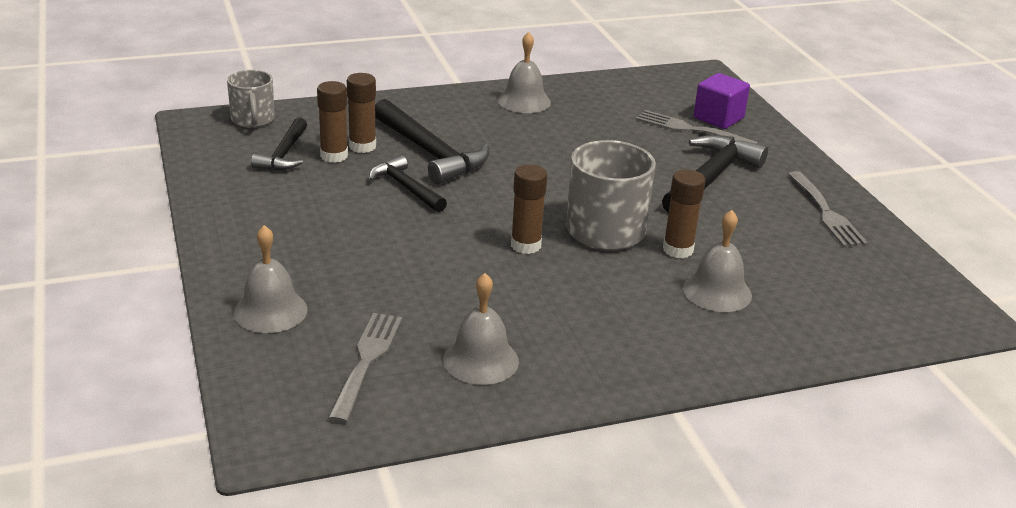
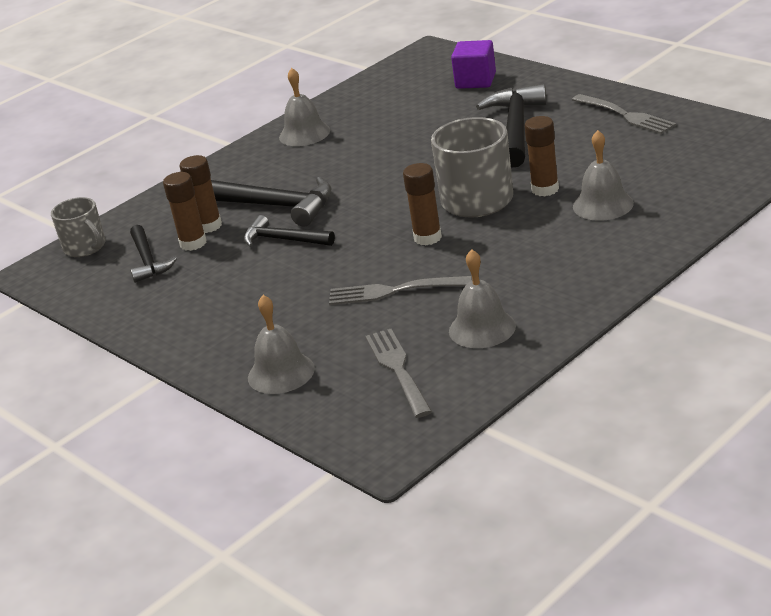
camera: 20 degrees left, 0 degrees up
grey fork [636,110,758,144] -> grey fork moved to [329,276,471,305]

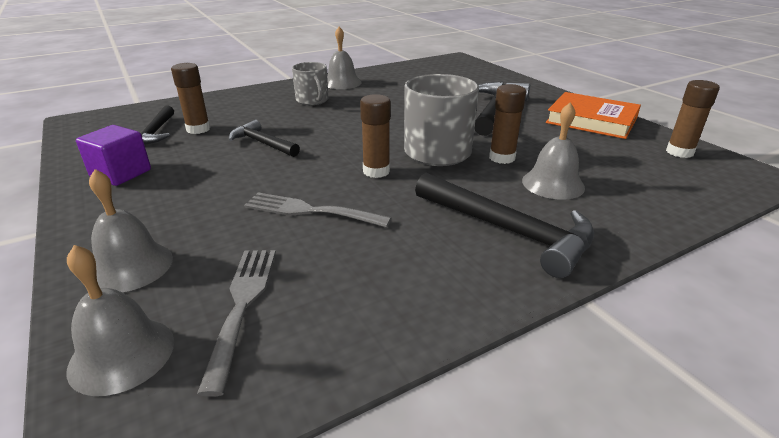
camera: 10 degrees right, 0 degrees up
grey mug [51,197,105,257] -> grey mug moved to [292,62,328,105]
brown glue stick [180,155,222,233] -> brown glue stick moved to [666,80,720,158]
black hammer [211,177,332,227] -> black hammer moved to [415,173,594,278]
grey bell [449,249,516,348] -> grey bell moved to [66,245,174,396]
purple cube [451,40,496,89] -> purple cube moved to [76,125,151,186]
grey fork [572,94,676,134] -> orange book [546,92,641,139]

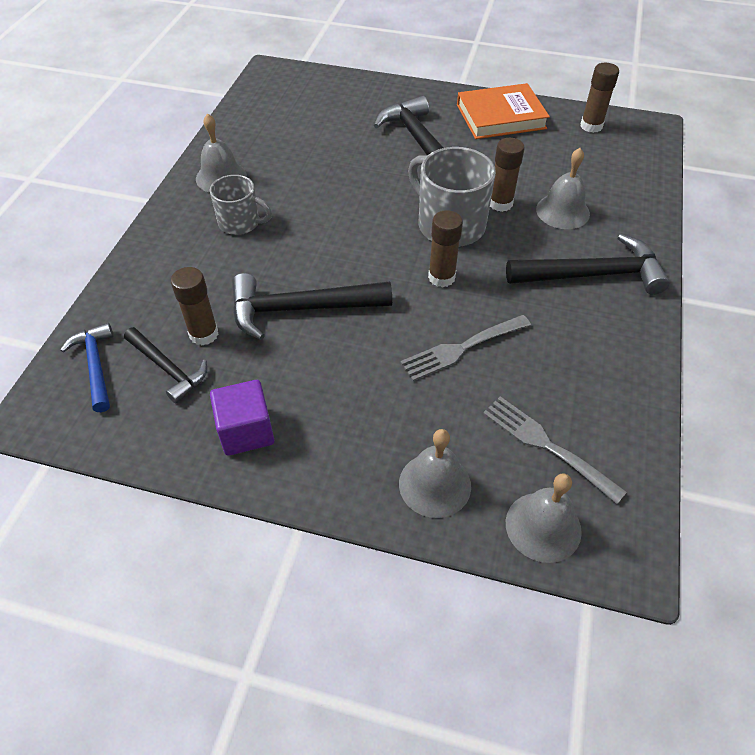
camera: 45 degrees left, 20 degrees up
black hammer [229,120,300,157] -> black hammer [232,273,392,340], size x1.63
none -> blue hammer [60,323,113,412]

